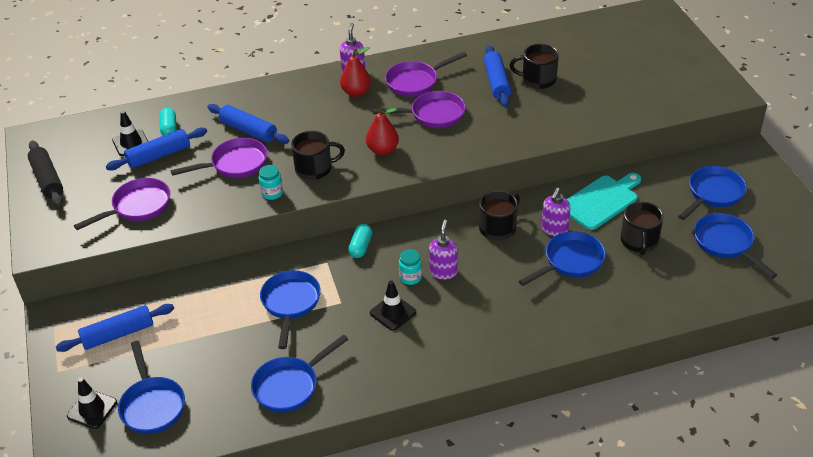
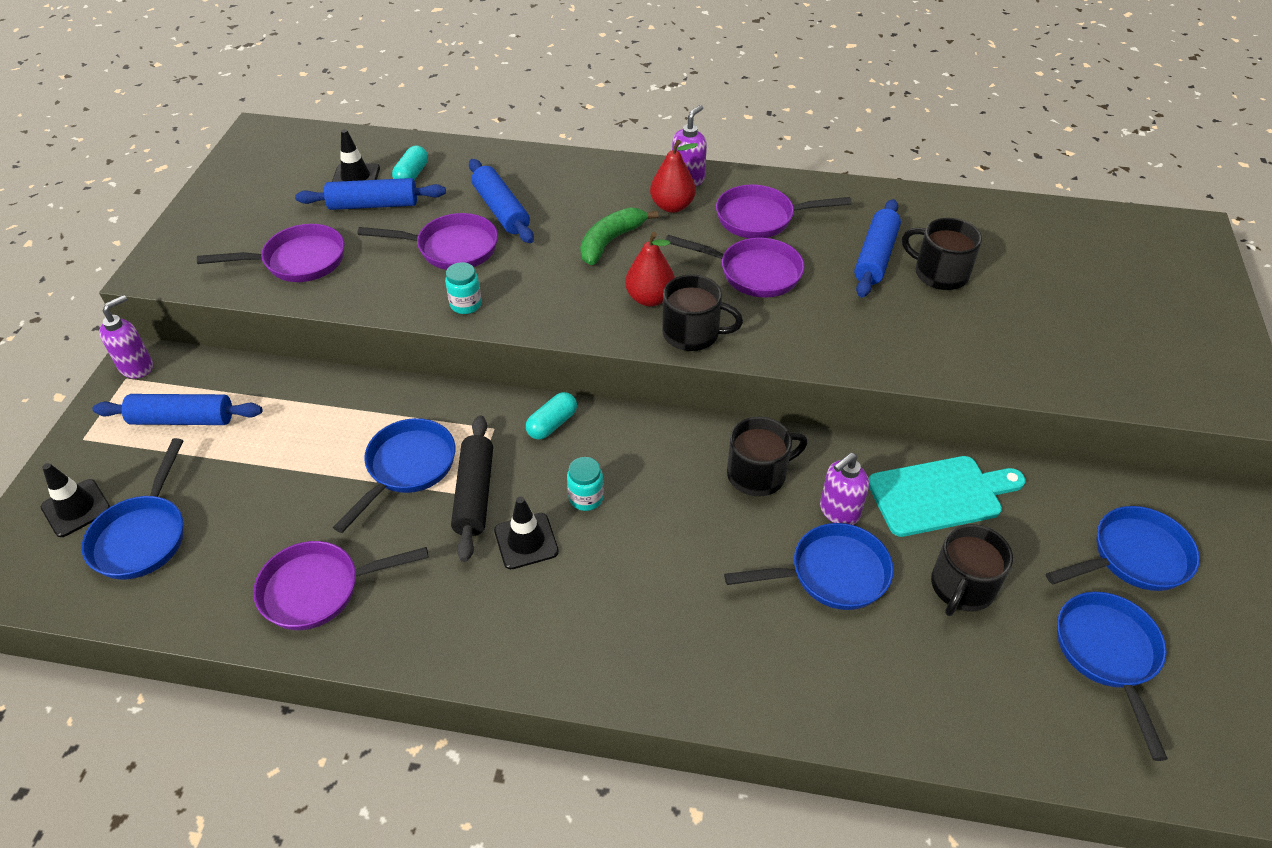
camera: 25 degrees right, 5 degrees up
black rolling pin [28,140,63,206] -> black rolling pin moved to [451,415,493,562]
blue pan [251,334,349,413] -> purple pan [253,541,429,630]
black mug [291,131,345,180] -> black mug moved to [662,274,743,351]
purple soap dispenser [429,220,458,280] -> purple soap dispenser moved to [99,295,153,379]
none -> green banana [580,208,659,265]

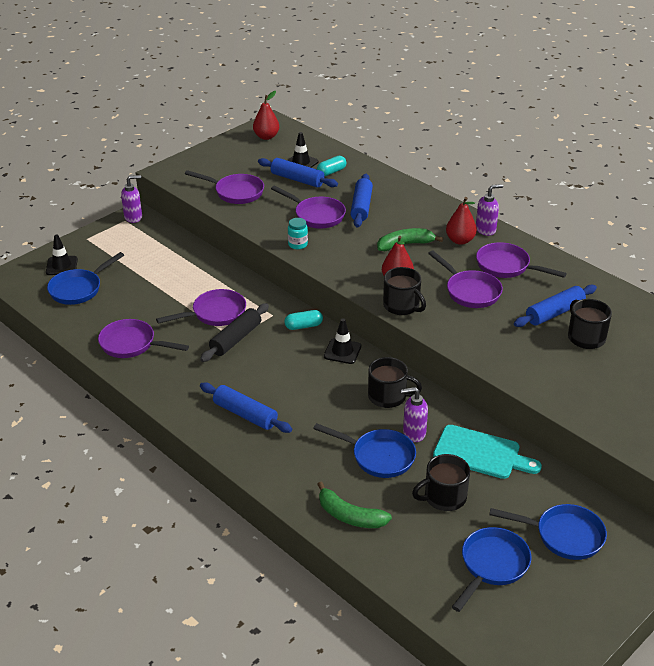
camera: 35 degrees right, 10 degrees down
blue rolling pin [92,394,263,425] -> blue rolling pin moved to [200,382,292,433]
blue pan [333,418,455,533] -> purple pan [156,289,246,326]
black traffic cone [494,497,559,569] -> black traffic cone moved to [324,318,361,364]
turquoise jar [567,457,604,511] -> none
none -> red pear [253,91,279,140]
none -> green banana [317,481,392,528]

